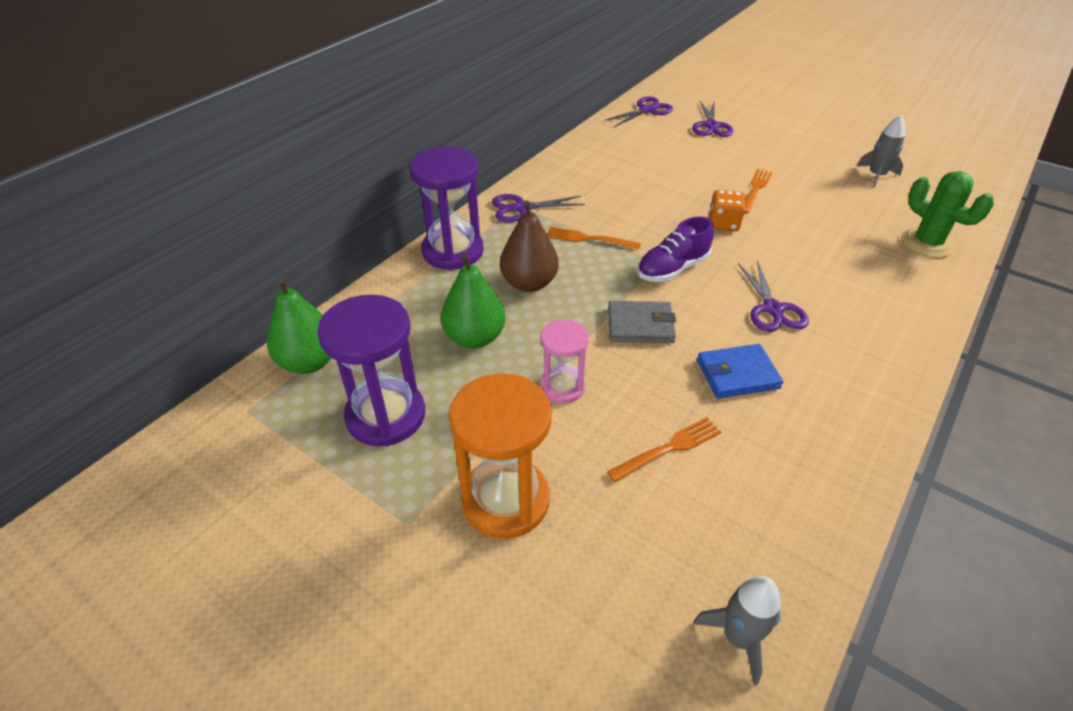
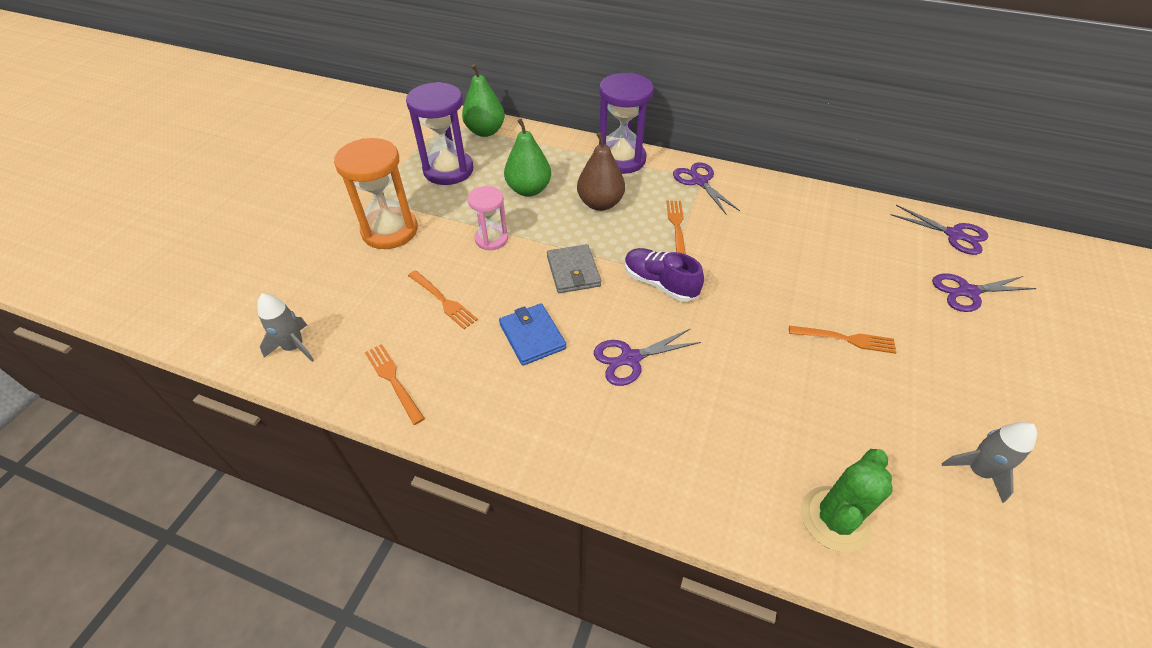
camera: 75 degrees right, 5 degrees up
orange dice [709,190,746,231] -> none
none -> orange fork [365,344,425,425]

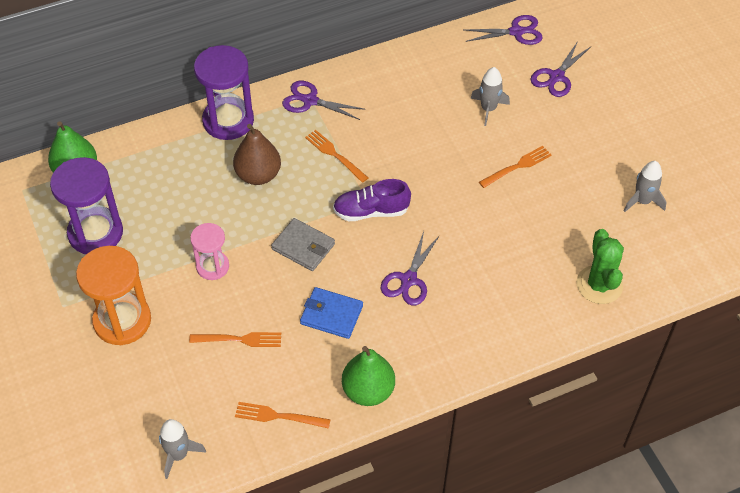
camera: 45 degrees left, 5 degrees up
green pear [504,119,551,197] -> green pear moved to [342,346,395,406]
none -> grey rocket [470,67,510,126]

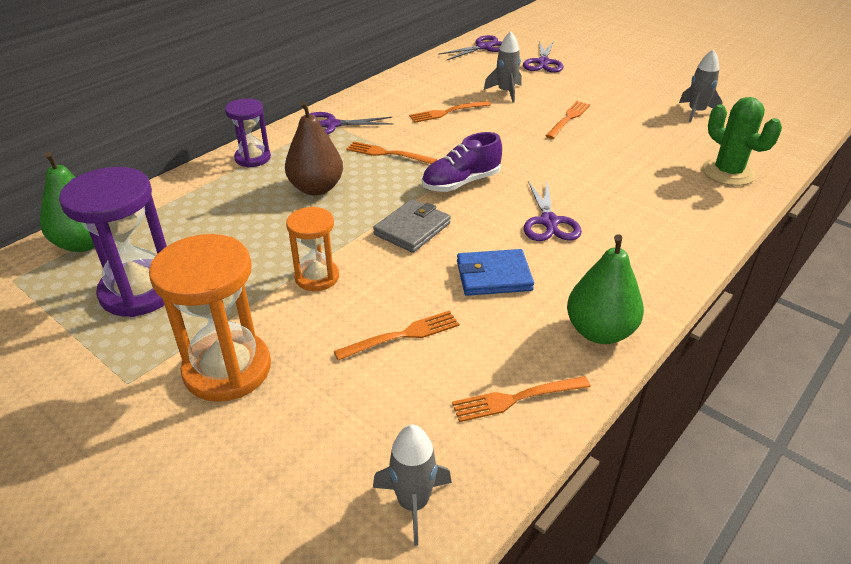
camera: 25 degrees left, 15 degrees down
pink hourglass [190,223,229,280] -> orange hourglass [286,206,339,291]
purple hourglass [194,45,254,140] -> purple hourglass [225,98,271,167], size x0.59
grey wallet [271,218,335,271] -> grey wallet turned 60 degrees counterclockwise [373,199,451,253]
none -> orange fork [409,101,491,123]

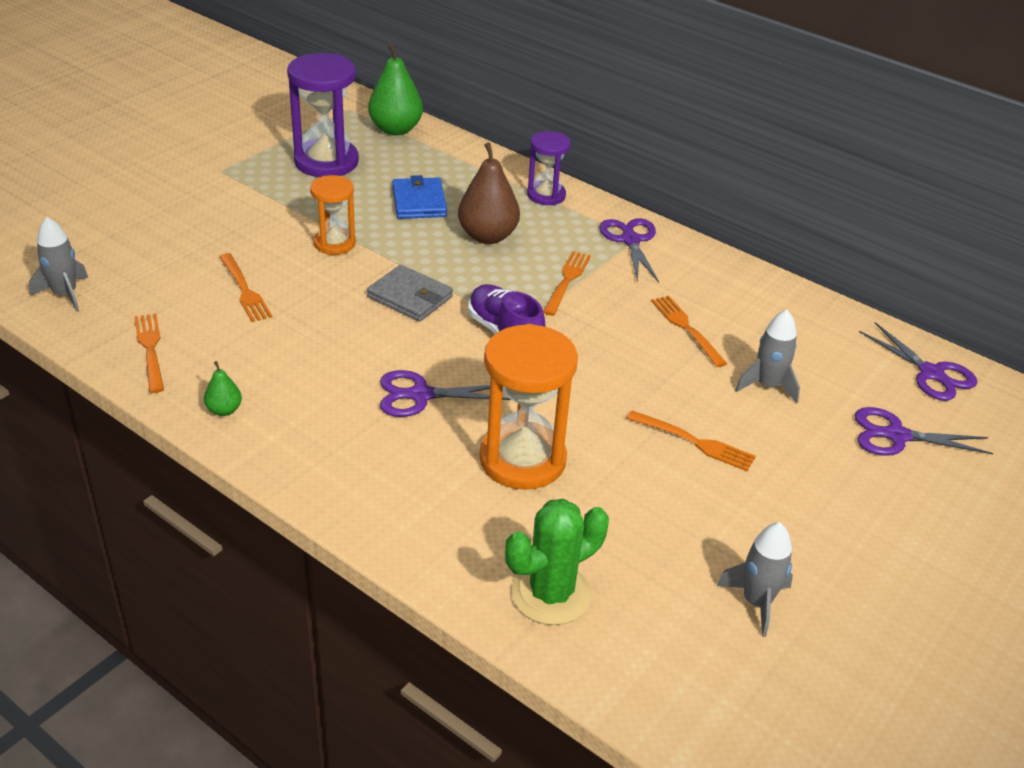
camera: 85 degrees right, 0 degrees up
orange hourglass [149,234,271,402] -> orange hourglass moved to [479,324,578,490]
blue wallet [457,249,534,296] -> blue wallet moved to [392,175,447,219]
green pear [567,234,644,344] -> green pear [204,361,242,416], size x0.49

